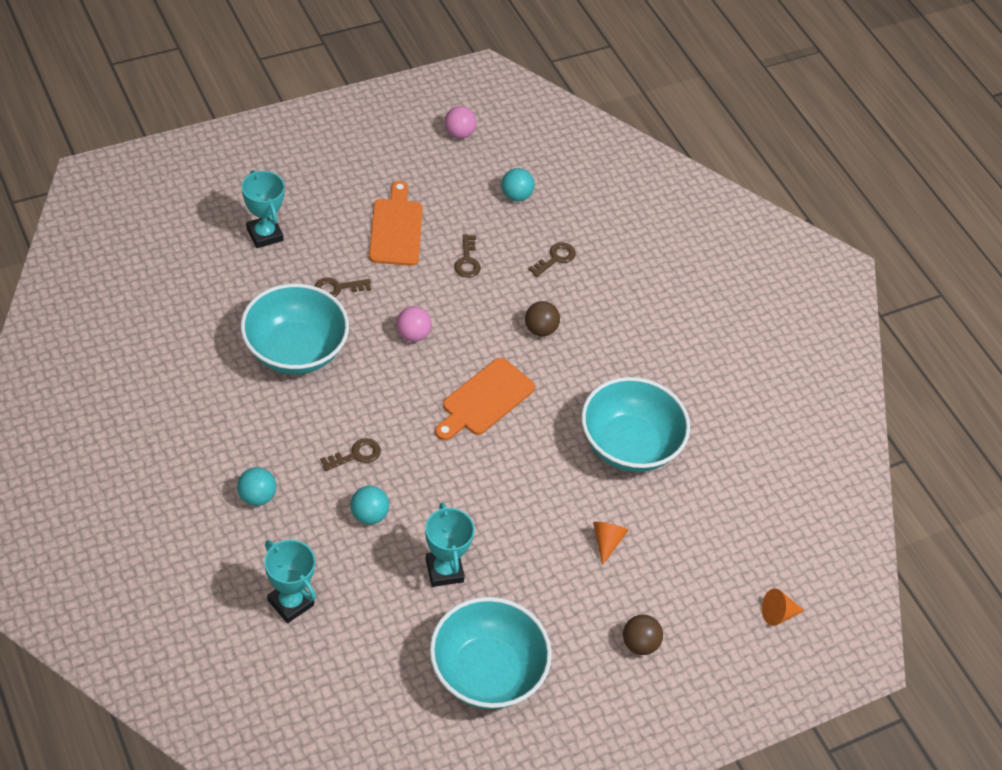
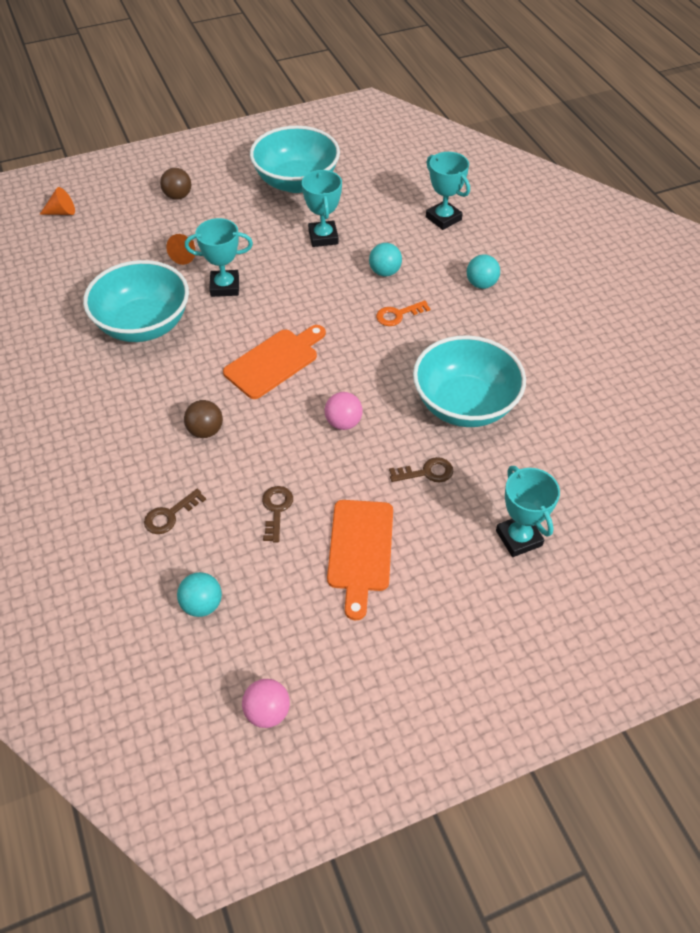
camera: 170 degrees left, 0 degrees up
brown key [320,438,381,471] -> orange key [376,300,430,326]
none -> turquoise trophy [185,218,253,297]

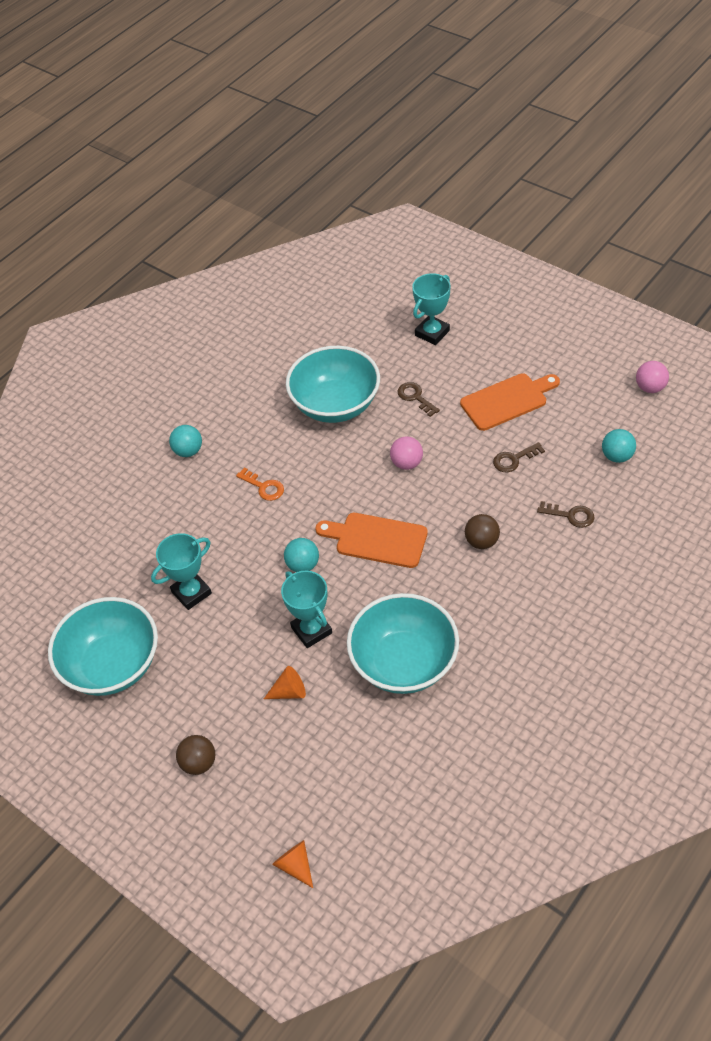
camera: 115 degrees left, 0 degrees up
turquoise ball [369,243,402,277] -> turquoise ball moved to [284,538,319,572]
turquoise trophy [426,152,470,230] -> none

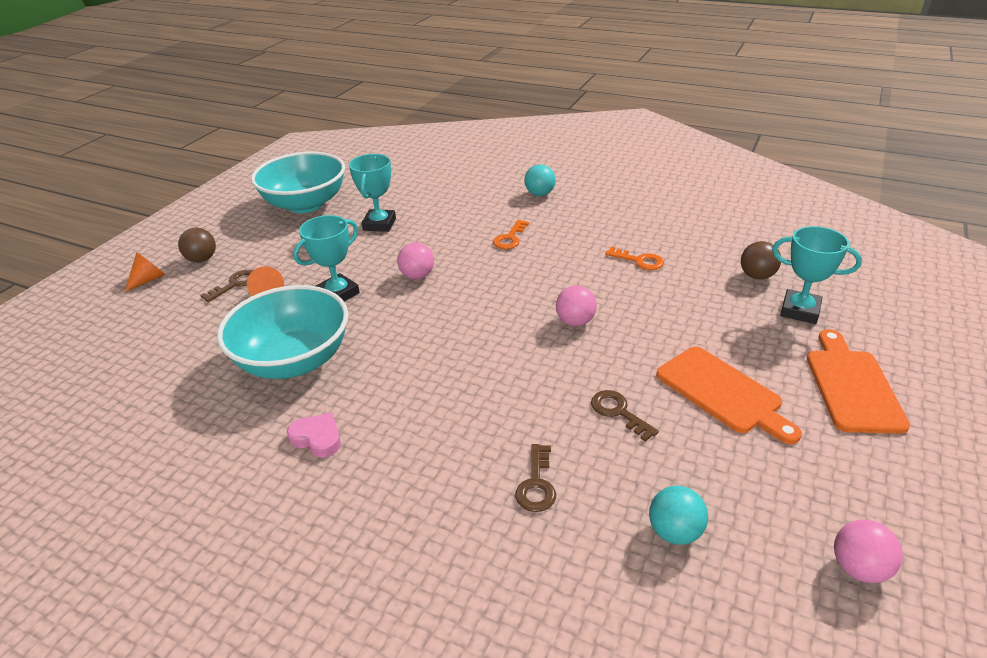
camera: 75 degrees right, 15 degrees down
turquoise trophy [151,533,212,610] -> turquoise trophy turned 60 degrees clockwise [349,154,396,232]
orange cone [272,840,313,888] -> orange cone moved to [125,252,165,292]
turquoise ball [284,538,319,572] -> pink ball [397,243,434,279]
turquoise bowl [286,346,380,423] -> orange key [605,247,664,270]
orange cutting board [315,513,428,568] -> orange cutting board moved to [807,329,910,434]
brown key [398,382,440,417] -> brown key moved to [200,270,253,302]
brown ball [465,514,500,549] -> brown ball moved to [741,241,781,279]
none -> pink heart [287,413,341,457]

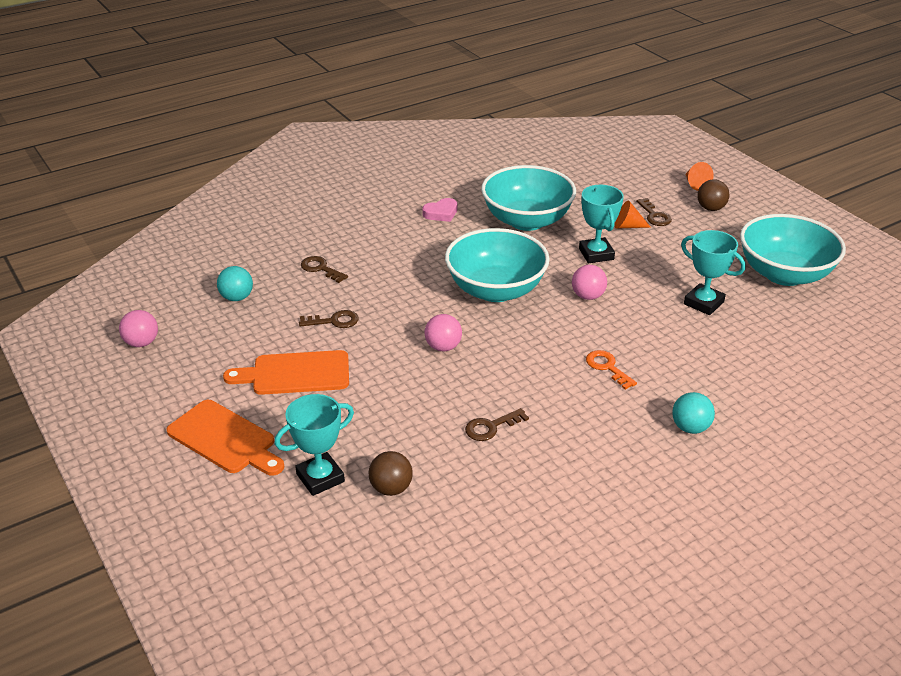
camera: 120 degrees right, 0 degrees up
orange key [605,247,664,270] -> brown key [465,408,529,441]
none -> turquoise bowl [445,228,550,302]

